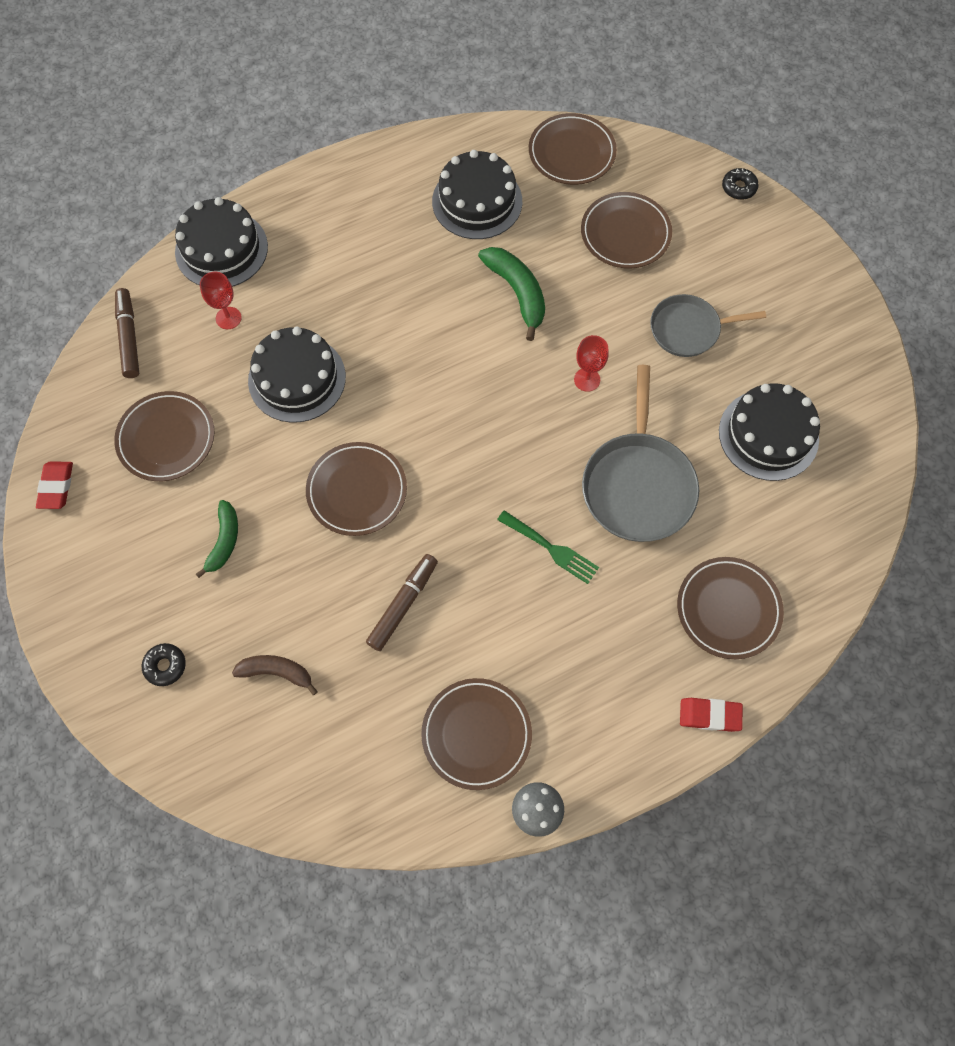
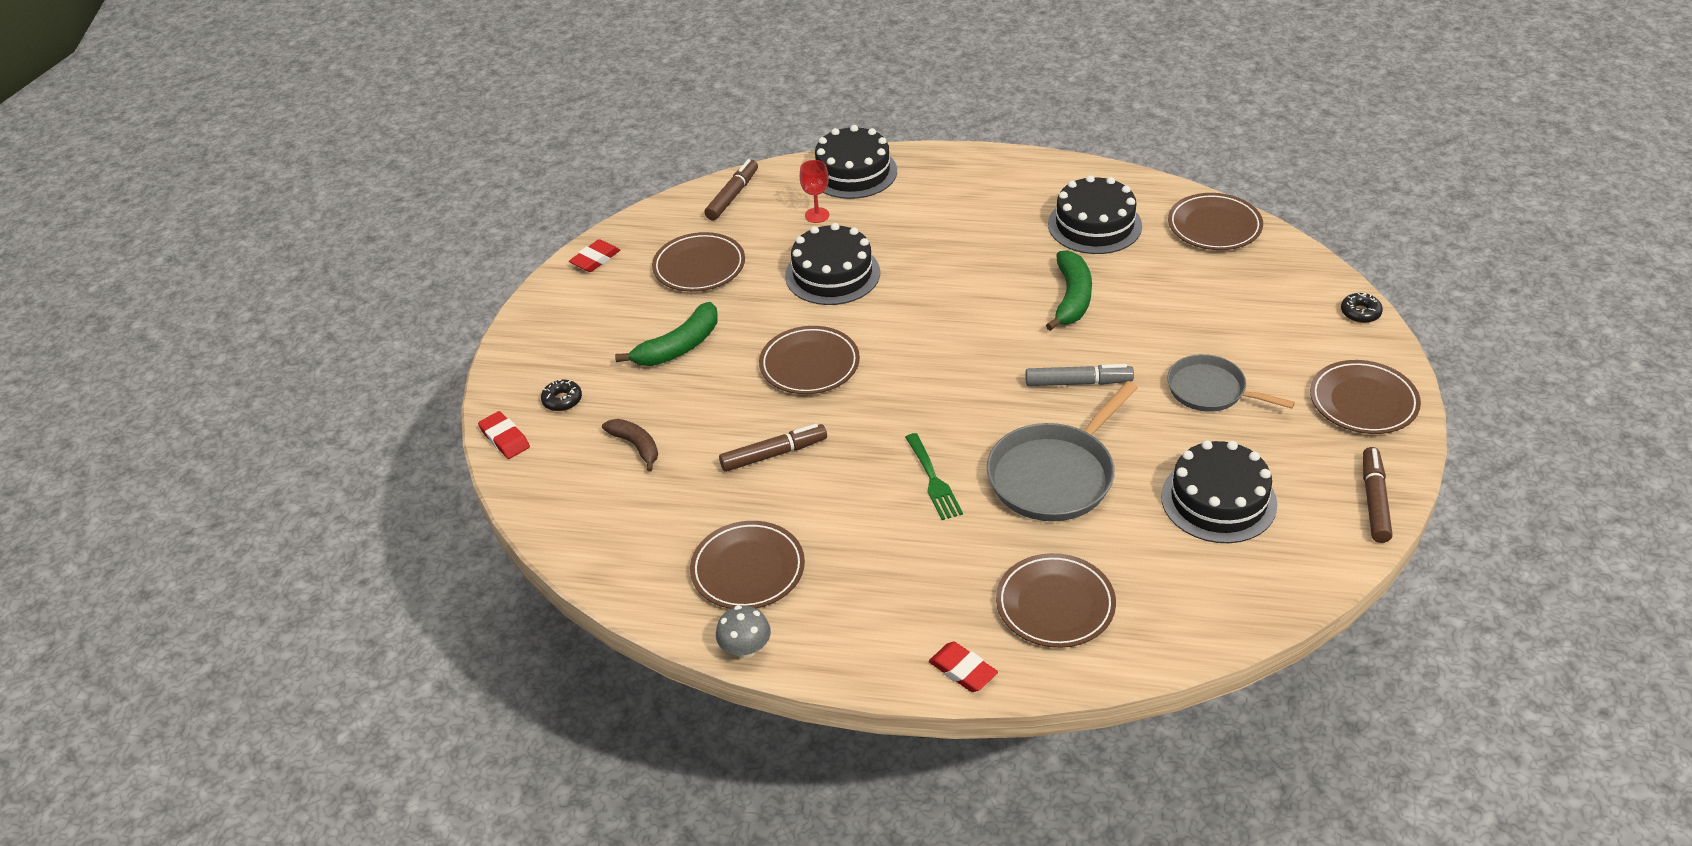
camera: 40 degrees right, 25 degrees down
green banana [196,500,238,578] -> green banana [615,302,718,366], size x1.50
red goblet [574,335,609,392] -> grey marker [1025,364,1134,386]
brown plate [581,192,672,268] -> brown plate moved to [1310,360,1421,434]
none -> red eraser [478,411,530,459]
none -> brown marker [1363,447,1392,543]

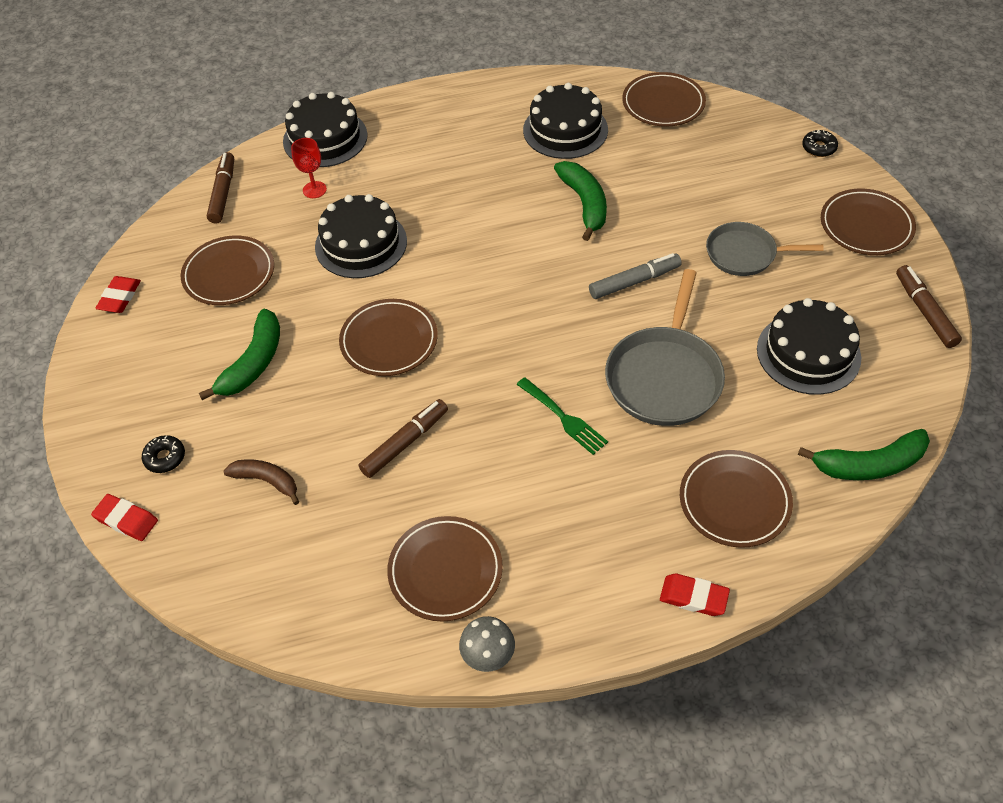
camera: 25 degrees left, 10 degrees up
none -> green banana [798,429,930,480]

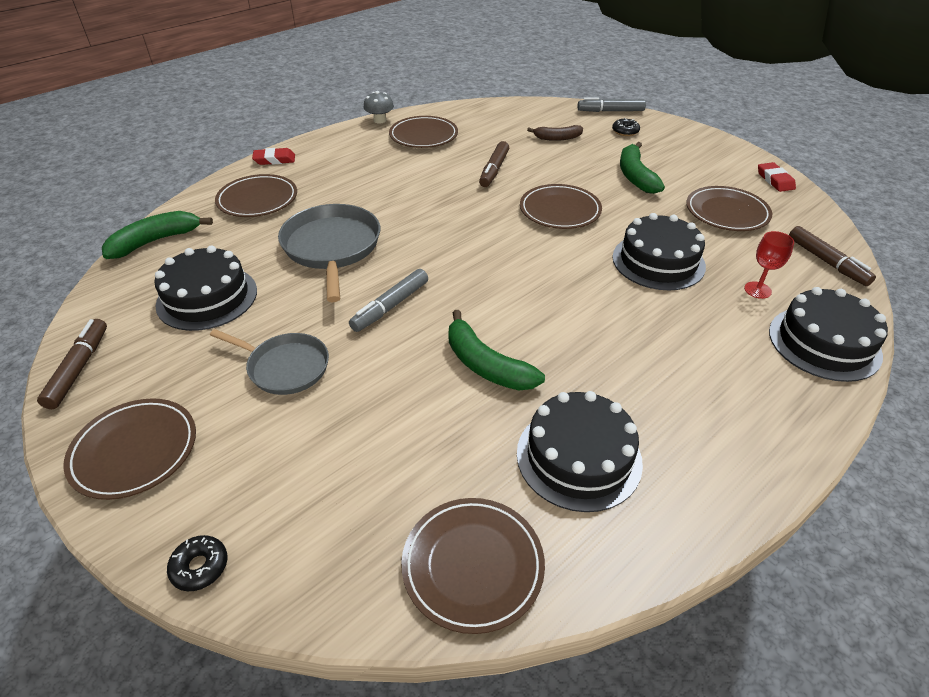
camera: 150 degrees right, 10 degrees down
red eraser [91,494,158,541] -> grey marker [578,97,646,112]
green fork [516,377,608,455] -> none
grey pan [706,222,824,276] -> grey pan turned 45 degrees clockwise [210,329,329,395]
brown marker [896,265,962,348] -> brown marker turned 135 degrees counterclockwise [37,319,107,409]

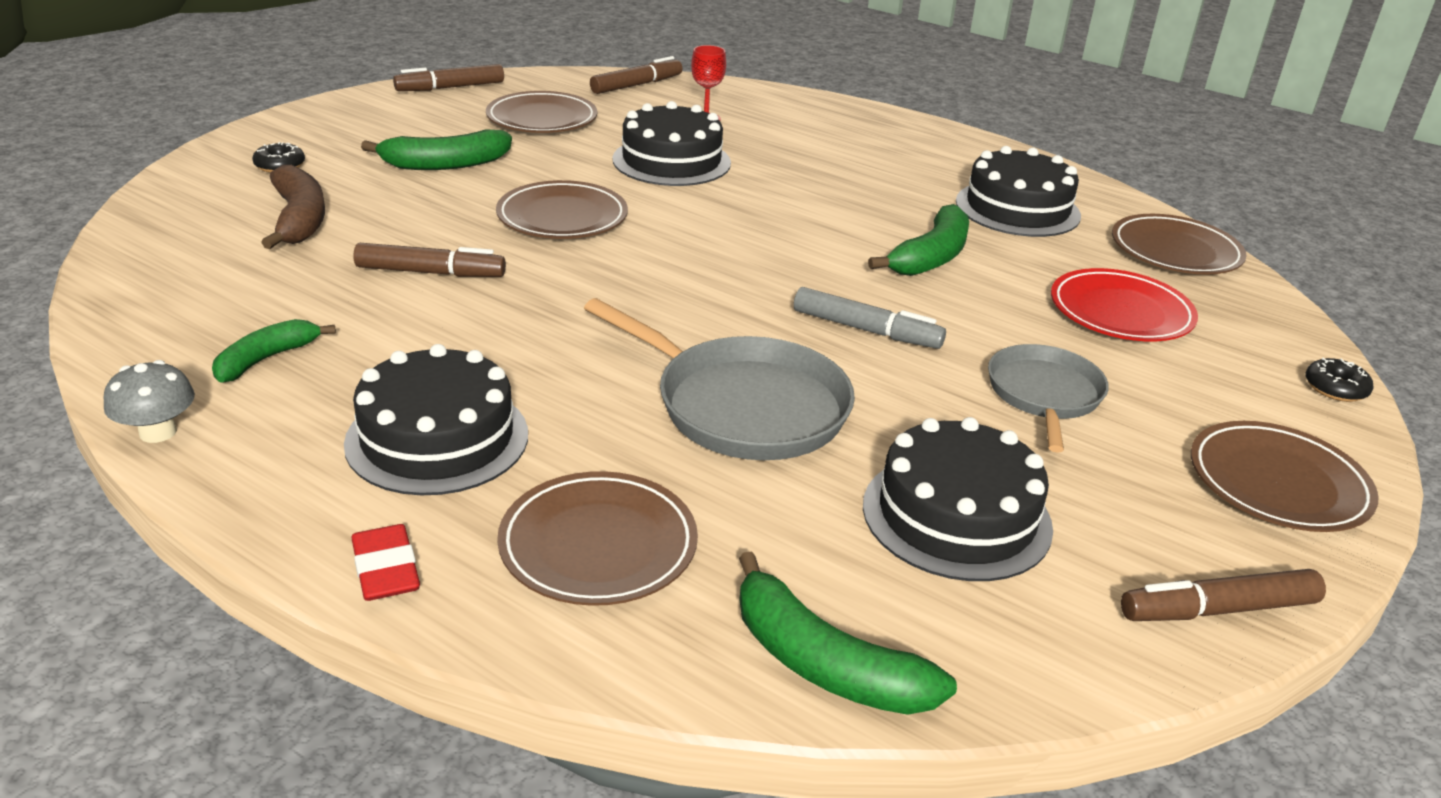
camera: 105 degrees left, 10 degrees down
grey pan [278,204,380,302] -> grey pan turned 120 degrees counterclockwise [584,298,855,460]
brown plate [389,116,458,148] -> green banana [212,319,336,383]
brown banana [527,125,583,141] -> brown banana [261,165,325,249], size x1.50
grey marker [578,97,646,112] -> none
red eraser [758,162,796,192] -> brown marker [393,64,504,91]
black cake [769,287,888,382] -> black cake moved to [344,344,528,495]
none -> red plate [1051,268,1198,341]

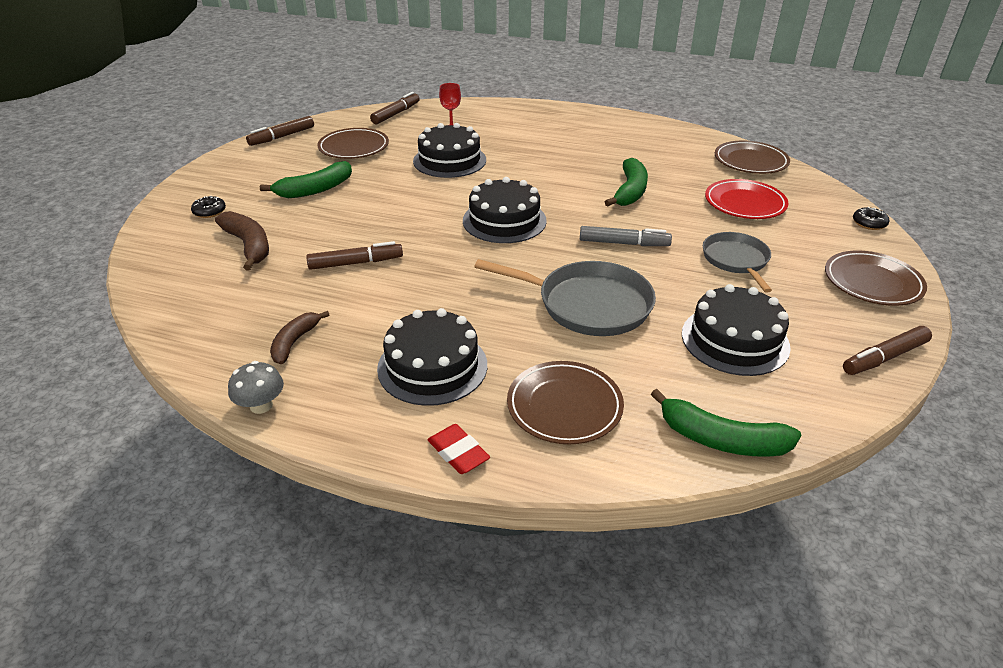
camera: 15 degrees left, 5 degrees up
green banana [212,319,336,383] -> brown banana [270,311,330,364]
brown plate [496,180,628,239] -> none
black cake [956,146,1081,237] -> black cake moved to [463,177,547,243]

